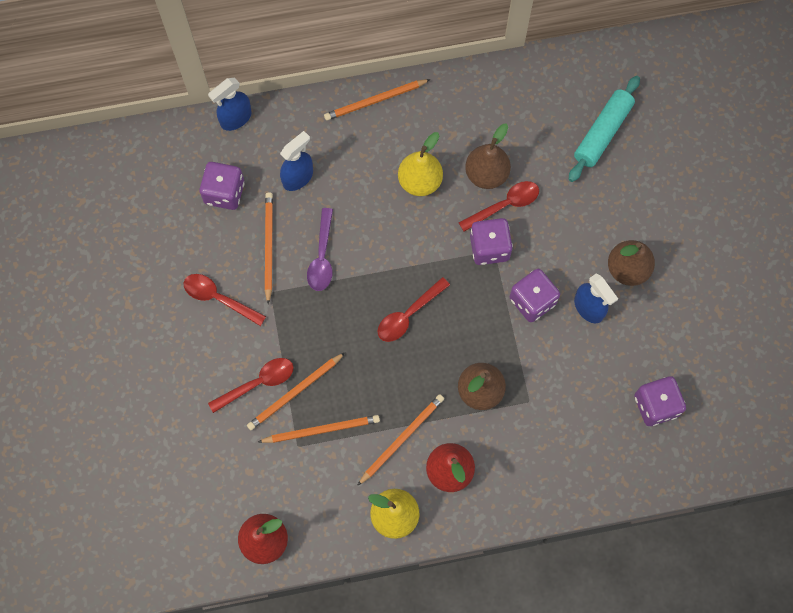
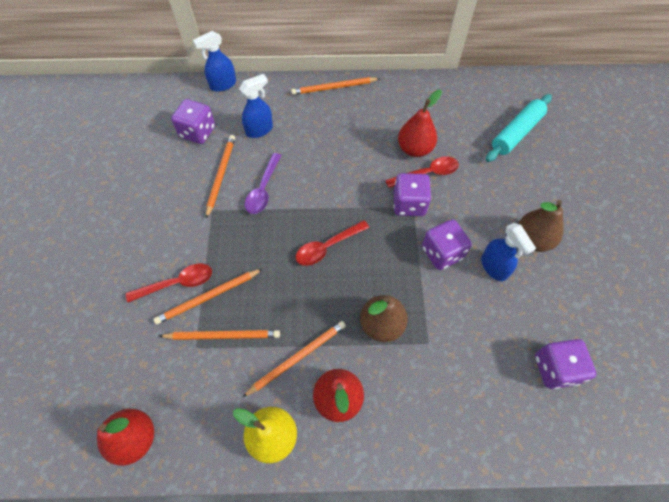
camera: 10 degrees right, 10 degrees down
red spoon [184,274,266,326] -> none
yellow pear [398,132,443,196] -> none
brown pear [465,124,511,189] -> red pear [398,90,442,157]

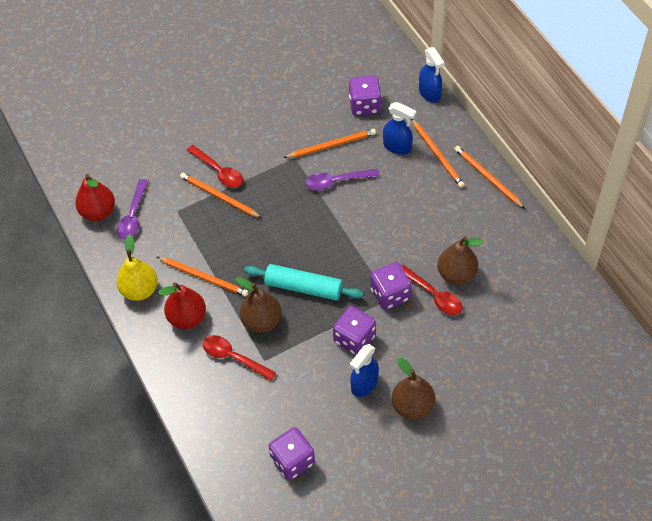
camera: 65 degrees right, 5 degrees down
orange pencil [159,330,280,340] -> orange pencil moved to [411,119,465,188]
blue spray bottle [193,31,236,92] -> blue spray bottle turned 150 degrees counterclockwise [419,47,445,103]
red spoon [296,220,369,266] -> red spoon moved to [202,335,276,381]
red pear [398,90,442,157] -> brown pear [437,236,484,285]
turquoise rolling pin [486,94,552,162] -> turquoise rolling pin moved to [244,264,364,300]
none -> purple spoon [117,179,148,240]

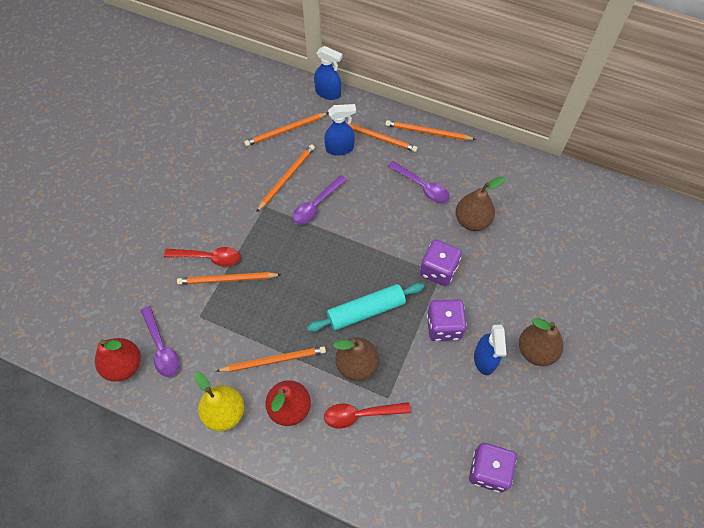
camera: 40 degrees left, 5 degrees up
purple dice [349,76,381,116] -> orange pencil [244,113,328,146]
red spoon [401,265,463,315] -> none
none -> purple spoon [387,161,449,203]

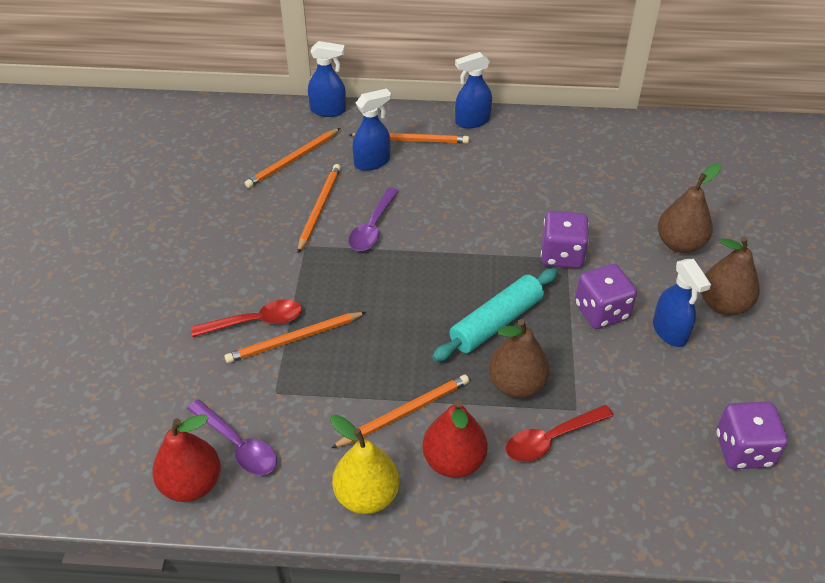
camera: 20 degrees left, 15 degrees down
orange pencil [385,120,476,140] -> blue spray bottle [455,52,492,128]
purple spoon [387,161,449,203] -> none
brown pear [456,177,505,231] -> brown pear moved to [658,163,721,253]

